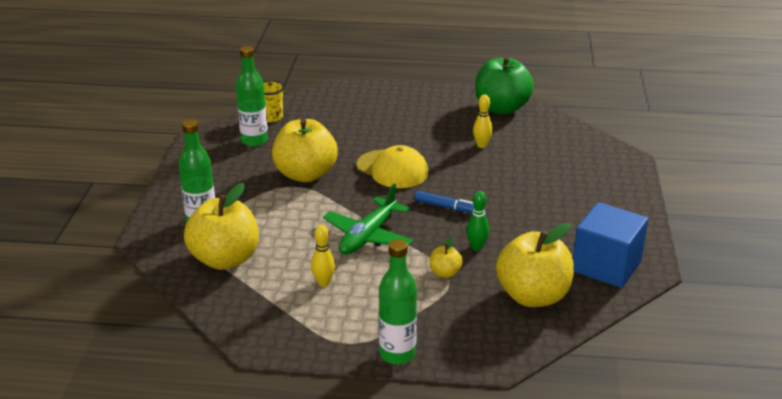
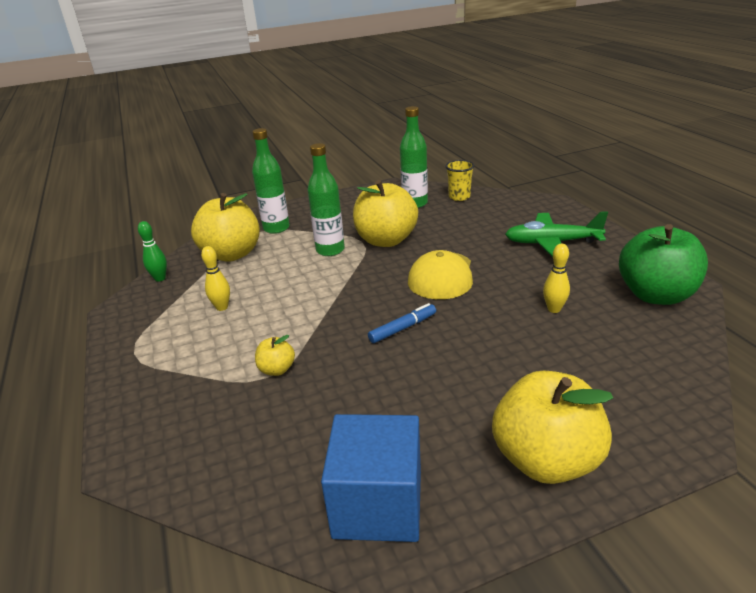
camera: 65 degrees right, 0 degrees up
green plane [323,184,413,254] -> green plane moved to [505,211,608,257]
green bottle [379,239,417,365] -> green bottle moved to [308,143,345,256]
blue marker [415,191,474,213] -> blue marker turned 120 degrees counterclockwise [368,303,436,343]
green bowling pin [466,191,489,251] -> green bowling pin moved to [138,221,167,282]
yellow apple [496,223,574,307] -> yellow apple moved to [492,371,613,484]

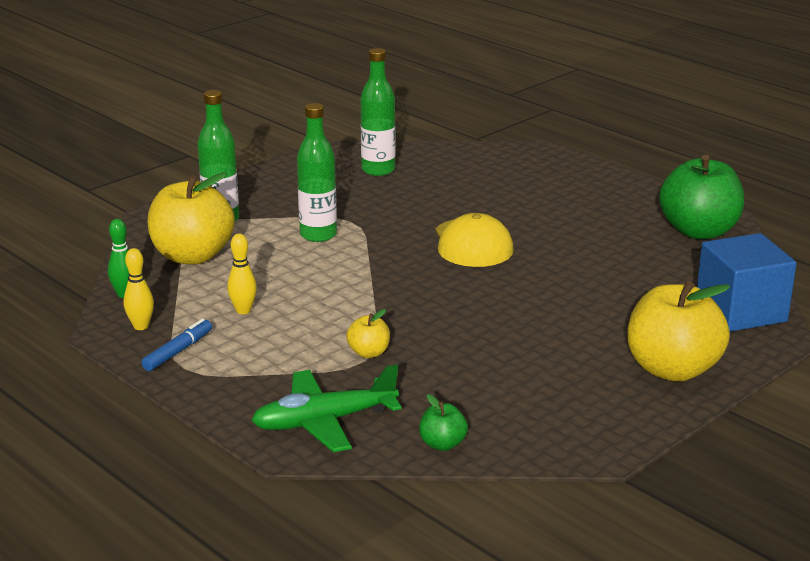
camera: 25 degrees left, 5 degrees down
blue cube [321,414,421,542] -> blue cube moved to [697,233,797,332]
yellow apple [353,180,418,247] -> none
blue marker [368,303,436,343] -> blue marker moved to [141,318,212,371]
yellow cup [445,160,475,201] -> none
green plane [505,211,608,257] -> green plane moved to [251,364,402,452]
yellow bowling pin [543,244,570,313] -> yellow bowling pin moved to [124,248,154,330]
none -> green apple [419,394,468,451]

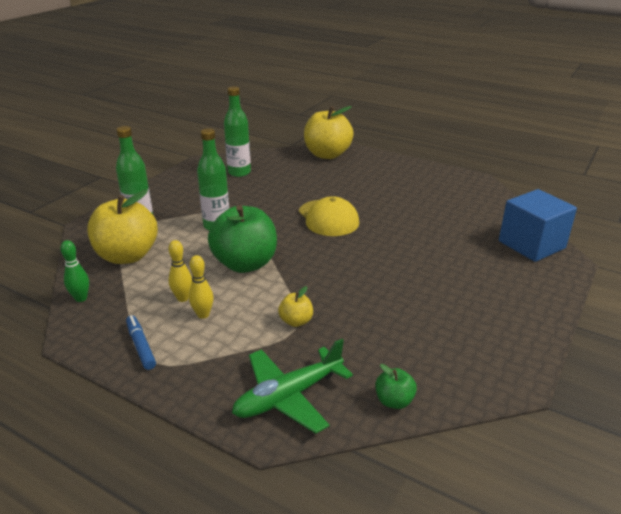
camera: 15 degrees left, 5 degrees up
yellow bowling pin [124,248,154,330] -> yellow bowling pin moved to [189,255,213,319]
blue marker [141,318,212,371] -> blue marker turned 45 degrees counterclockwise [126,315,156,370]
yellow apple [627,281,730,382] -> yellow apple moved to [304,106,354,159]
green apple [659,155,744,239] -> green apple moved to [208,205,277,273]

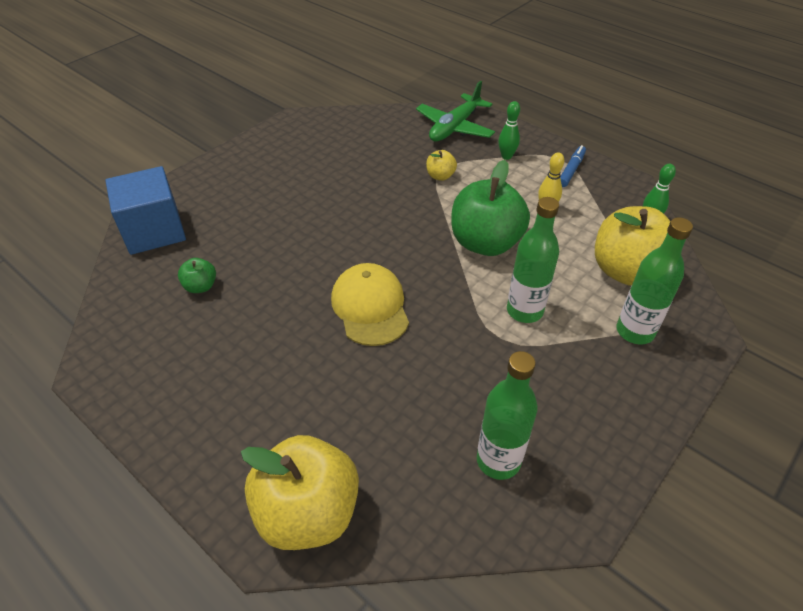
camera: 170 degrees left, 15 degrees up
blue marker [126,315,156,370] -> blue marker turned 135 degrees counterclockwise [560,145,586,187]
yellow bowling pin [189,255,213,319] -> none
green plane [232,339,353,434] -> green plane turned 150 degrees clockwise [416,81,495,141]
green apple [375,364,417,409] -> green apple moved to [178,258,216,293]
none -> green bowling pin [498,101,520,160]

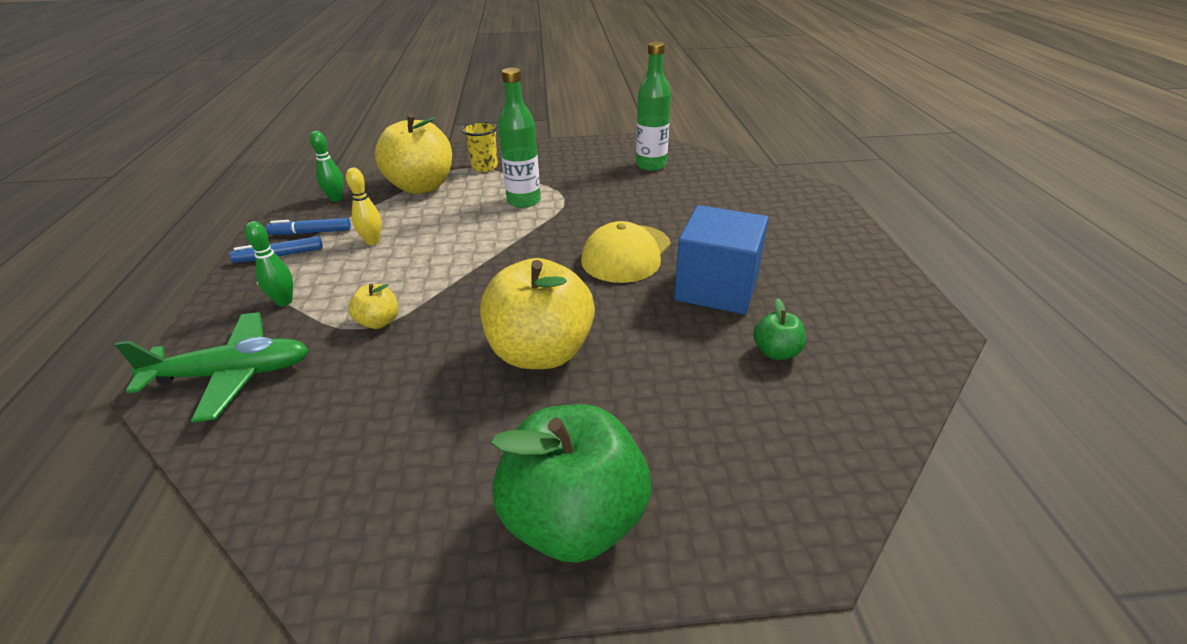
camera: 135 degrees left, 10 degrees down
blue cube [105,166,186,255] -> blue cube moved to [674,205,768,315]
yellow apple [241,435,359,550] -> yellow apple moved to [480,258,595,369]
green apple [451,160,530,256] -> green apple moved to [491,404,651,563]
green bottle [617,217,693,344] -> yellow cup [462,121,498,172]
none -> blue marker [266,218,351,235]

